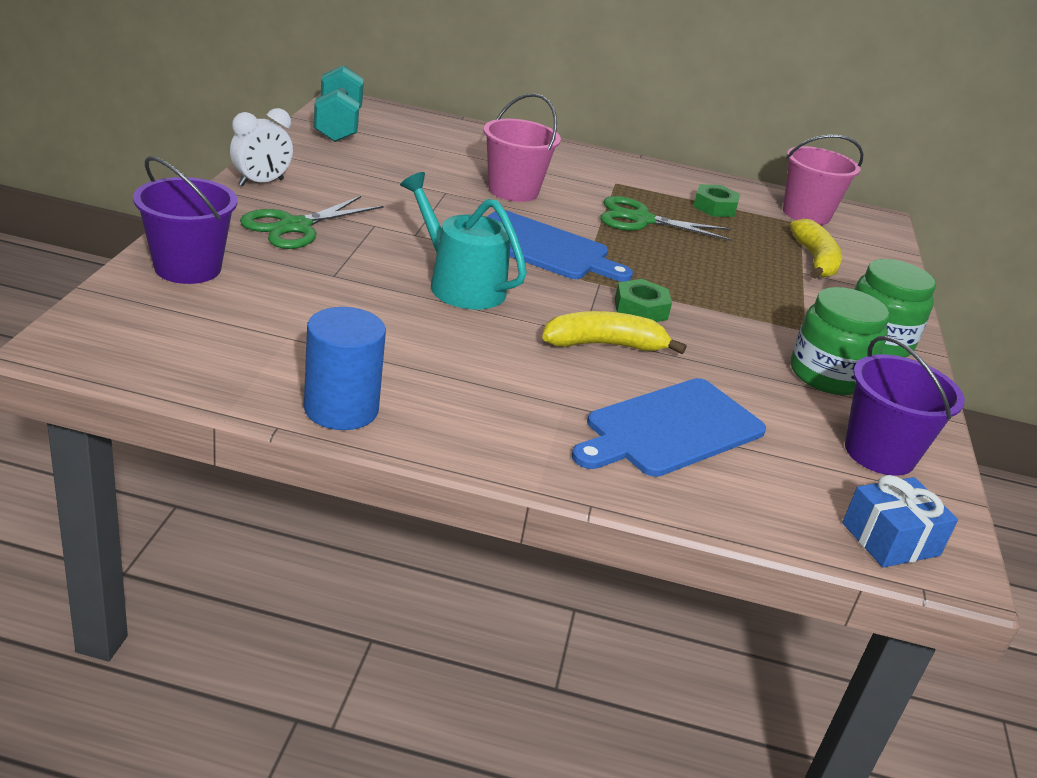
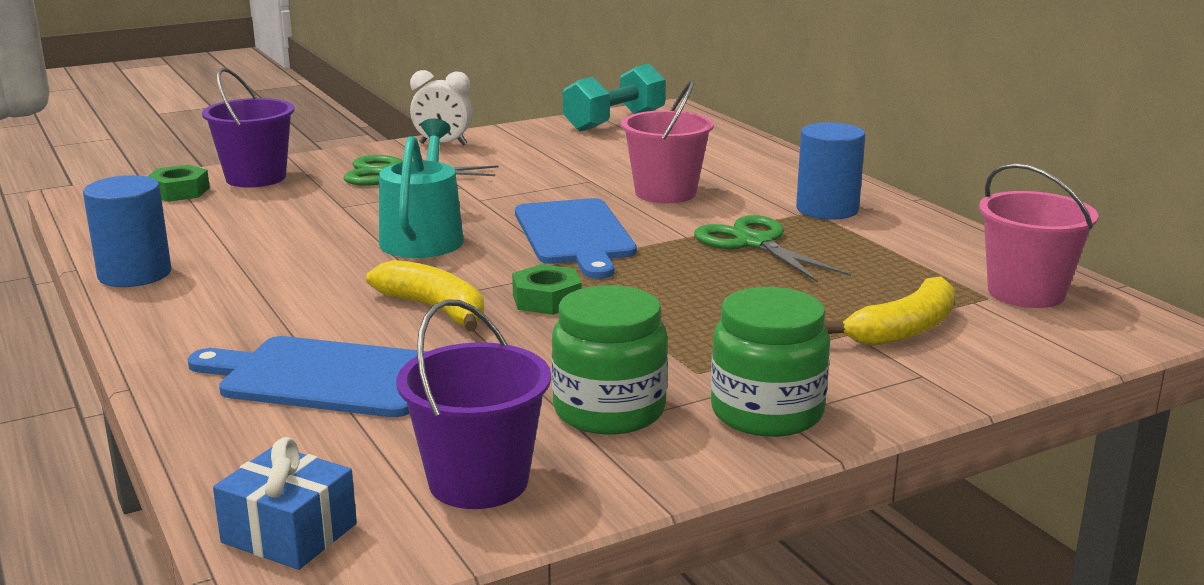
camera: 55 degrees right, 10 degrees down
green nut [693,184,740,217] -> green nut moved to [147,165,210,202]
none -> blue cylinder [796,122,865,220]

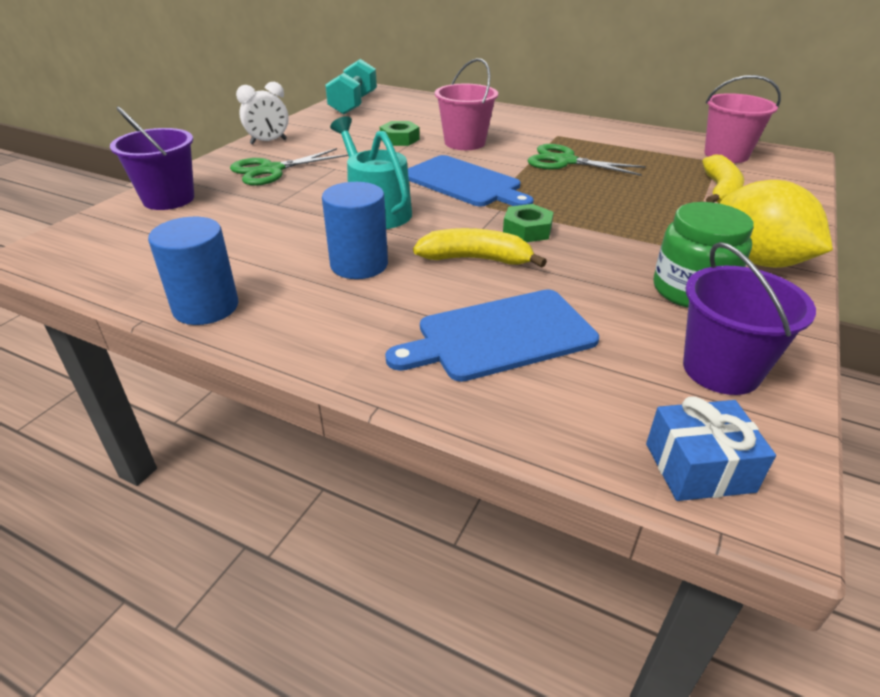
camera: 35 degrees left, 15 degrees up
green nut [147,165,210,202] -> green nut moved to [380,121,420,146]
green jar [711,287,830,437] -> yellow lemon [720,180,833,268]
blue cylinder [796,122,865,220] -> blue cylinder moved to [322,182,388,279]

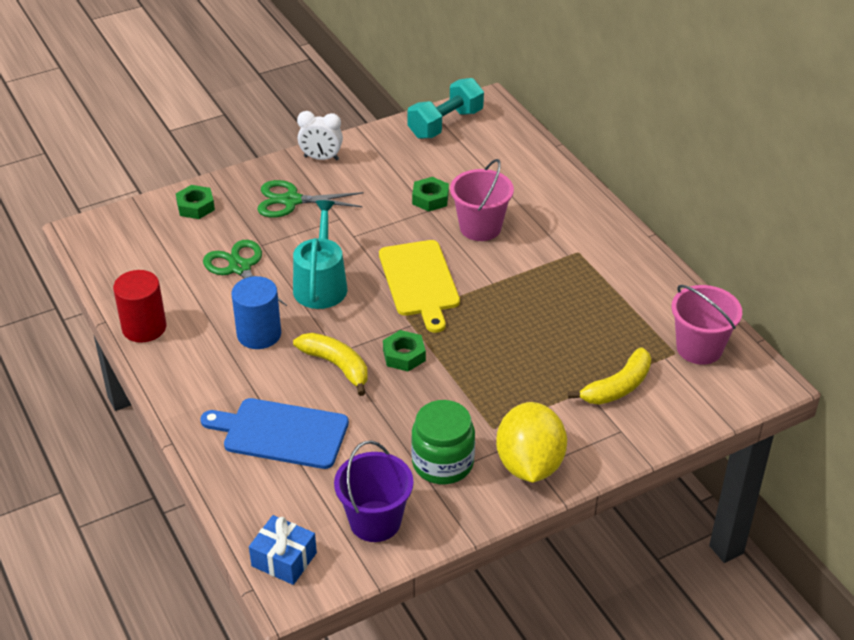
camera: 35 degrees right, 5 degrees up
purple bucket [110,106,194,210] -> green nut [176,185,215,219]
blue cylinder [148,217,238,325] -> red cylinder [113,270,166,343]
blue cutting board [408,155,533,207] -> yellow cutting board [379,240,460,333]
green scissors [527,144,646,176] -> green scissors moved to [203,240,287,306]

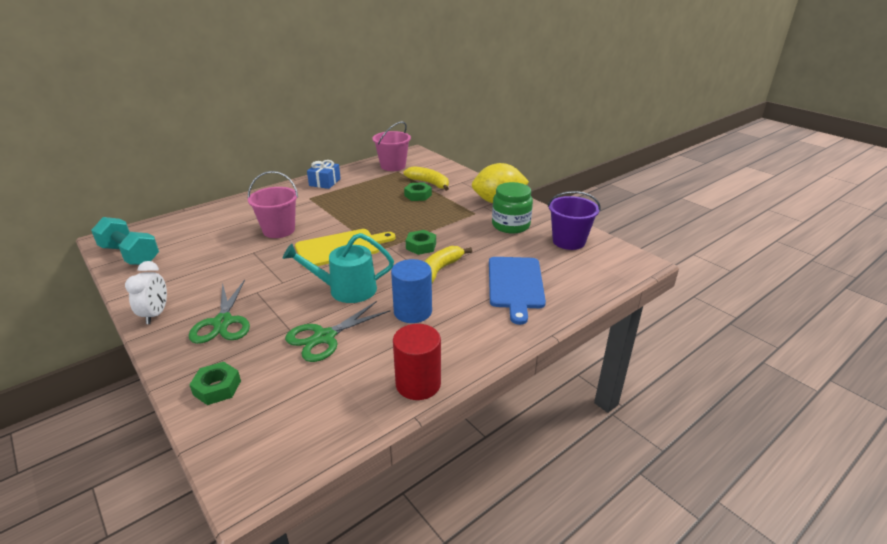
camera: 100 degrees left, 10 degrees down
blue gift [249,515,317,585] -> blue gift moved to [307,160,341,189]
green nut [412,177,449,212] -> green nut moved to [404,182,432,201]

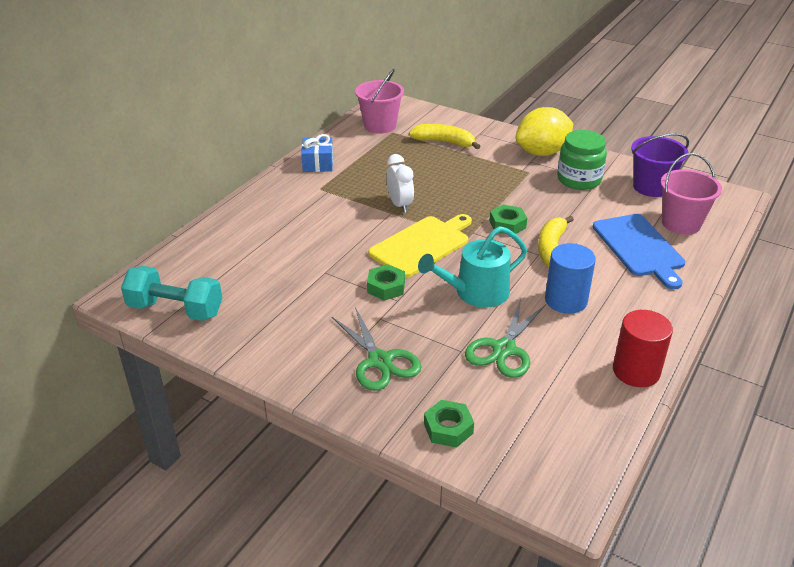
camera: 20 degrees left, 5 degrees up
white clock [125,261,167,324] -> white clock moved to [386,154,414,213]
pink bucket [248,171,298,238] -> pink bucket moved to [661,153,722,235]
green nut [404,182,432,201] -> green nut moved to [367,264,405,301]

